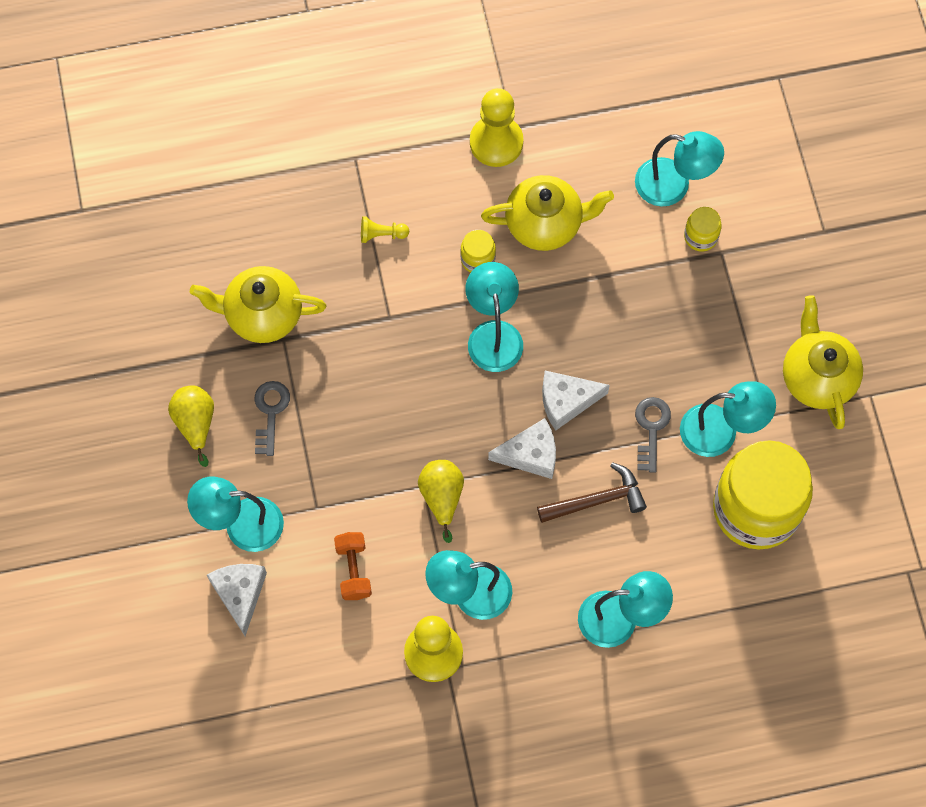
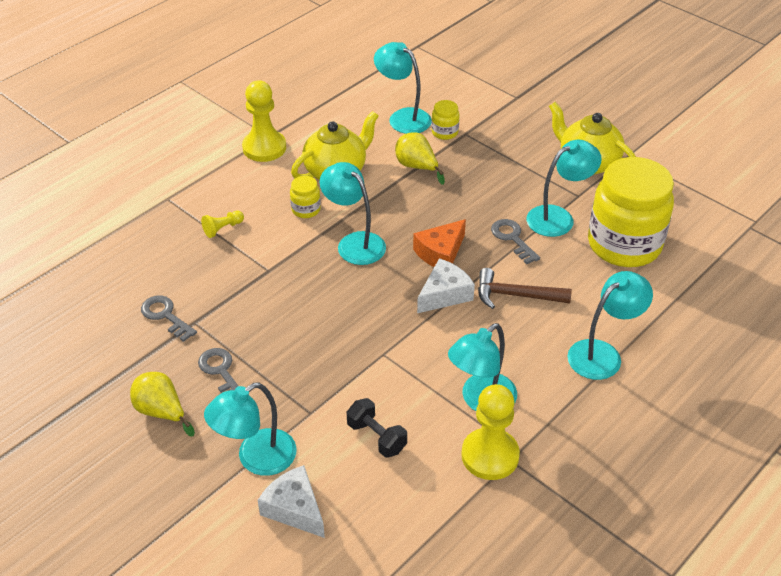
camera: 35 degrees left, 25 degrees down
yellow teapot [190,266,326,343] -> grey key [141,295,197,342]
orange dumbbell [334,532,372,600] -> black dumbbell [347,398,407,458]
yellow pear [418,460,464,543] -> yellow pear moved to [395,132,445,185]
brown hammer [537,462,647,523] -> brown hammer turned 120 degrees counterclockwise [478,268,572,309]
white cheese [542,371,610,430] -> orange cheese [413,219,466,267]
turquoise lamp [635,131,724,206] -> turquoise lamp turned 120 degrees counterclockwise [374,42,432,134]

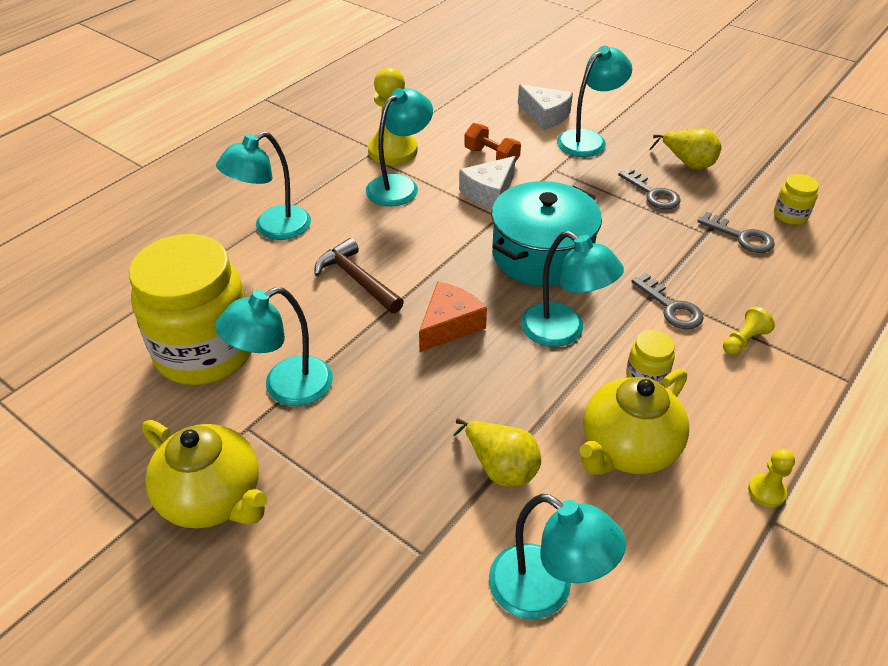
camera: 175 degrees right, 0 degrees up
yellow pawn [242,80,286,162] -> yellow pawn [748,449,795,507], size x0.48
black dumbbell [347,398,407,458] -> orange dumbbell [464,123,521,162]
white cheese [417,258,475,313] -> white cheese moved to [459,156,516,209]
yellow jar [431,100,459,140] -> yellow jar moved to [774,174,819,225]
brown hammer [478,268,572,309] -> brown hammer turned 135 degrees counterclockwise [315,238,404,313]
grey key [491,219,540,264] -> grey key moved to [631,273,704,329]
none -> turquoise pot [492,181,602,286]

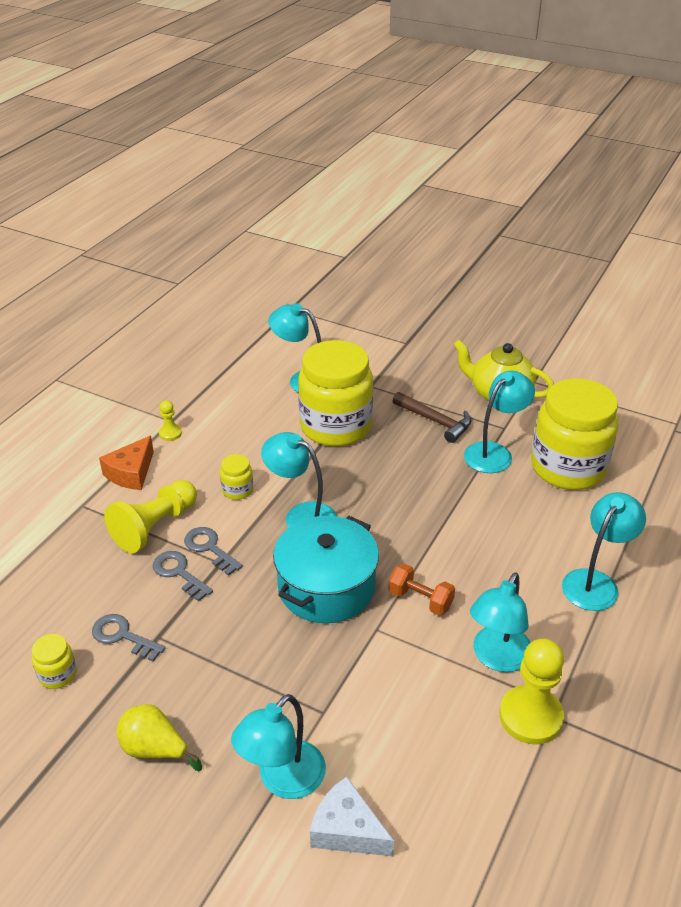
camera: 170 degrees right, 5 degrees down
brown hammer [315,238,404,313] -> brown hammer moved to [393,392,472,443]
orange cheese [419,281,487,352] -> orange cheese moved to [99,436,154,490]
yellow pear [453,418,541,487] -> yellow jar [298,340,373,447]
white cheese [459,156,516,209] -> none
orange dumbbell [464,123,521,162] -> orange dumbbell moved to [388,564,455,615]
yellow teapot [580,369,689,474] -> none
grey key [618,168,681,209] -> grey key moved to [153,551,213,601]
yellow pawn [723,307,775,355] -> yellow pawn [104,480,197,553], size x2.07

